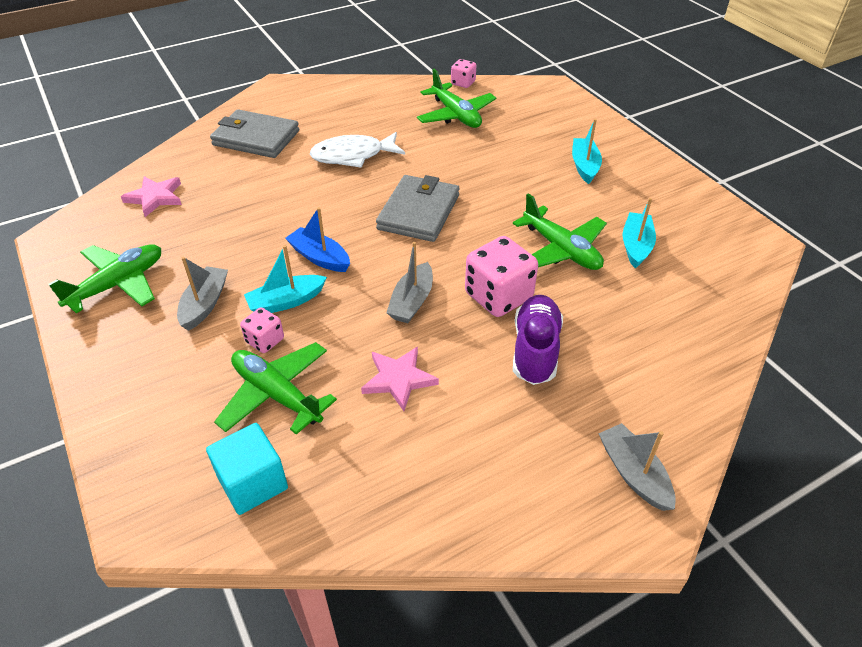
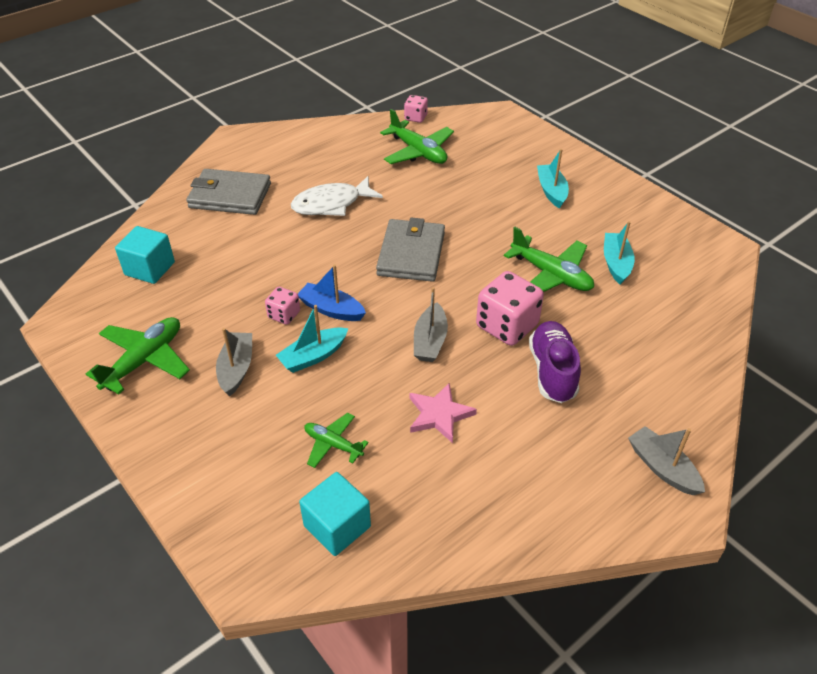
camera: 10 degrees left, 0 degrees up
pink star [121,176,182,217] -> turquoise cube [115,226,175,284]
green plane [214,342,337,435] -> green plane [304,413,369,468], size x0.59
pink dice [240,307,284,353] -> pink dice moved to [265,287,300,325]

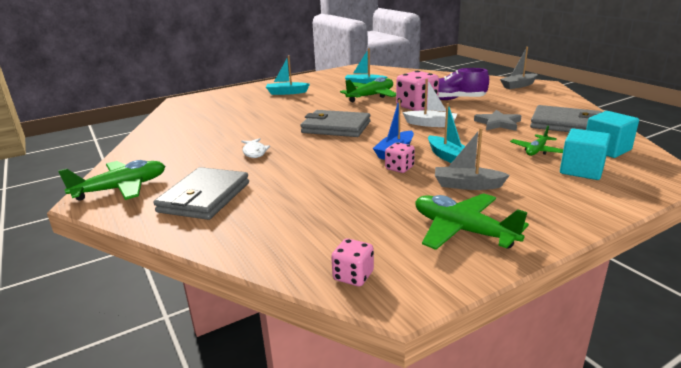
camera: 80 degrees left, 20 degrees down
turquoise cube [115,226,175,284] -> turquoise cube moved to [560,128,611,180]
white fish [291,176,383,216] -> white fish [241,138,270,158], size x0.58
green plane [380,109,454,164] -> green plane moved to [58,160,165,201]
pink dice [404,95,428,123] -> pink dice moved to [331,238,374,286]
pink star [410,382,477,443] -> grey star [474,110,521,131]
grey boat [414,287,448,362] -> white boat [402,79,457,127]
none -> grey wallet [530,105,602,132]

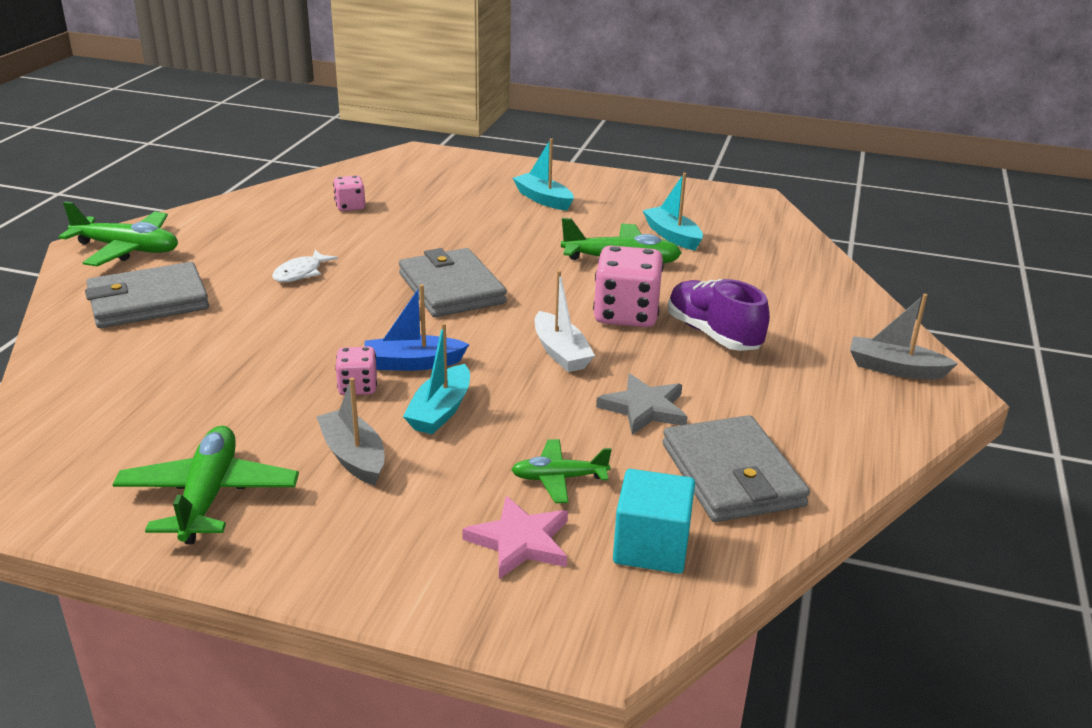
camera: 45 degrees right, 5 degrees up
pink dice [331,238,374,286] -> pink dice moved to [333,175,365,211]
turquoise cube [560,128,611,180] -> pink star [462,496,568,579]

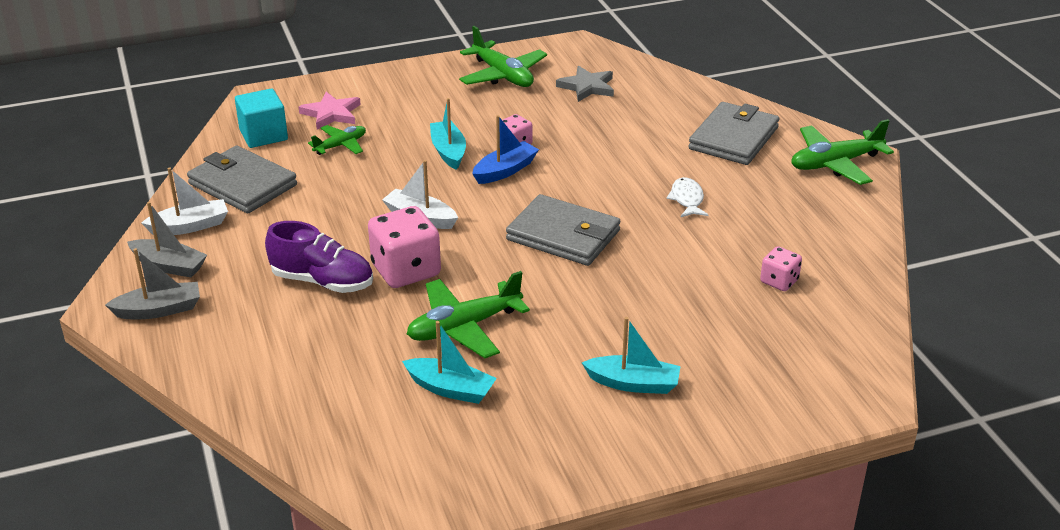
camera: 145 degrees right, 5 degrees up
grey boat [316,377,385,486] -> grey boat moved to [127,202,207,277]
grey star [596,374,688,435] -> grey star moved to [556,66,614,102]
none -> white boat [141,168,228,235]

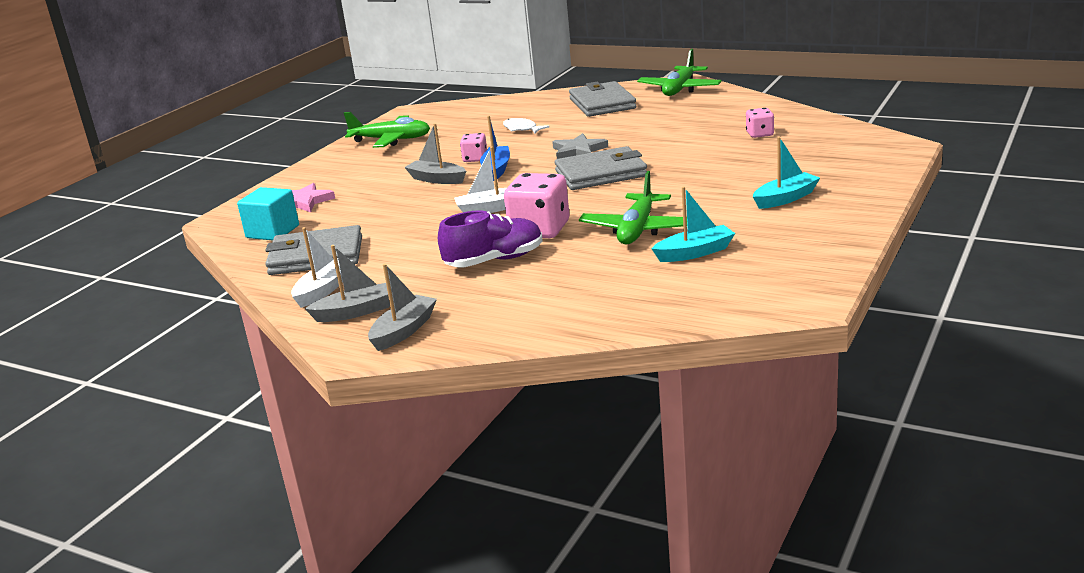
camera: 40 degrees left, 10 degrees down
green plane [308,125,366,155] -> none
turquoise boat [430,98,466,170] -> grey boat [404,123,466,184]
grey star [556,66,614,102] -> grey star moved to [552,133,608,159]
white fish [666,177,709,217] -> white fish moved to [503,118,549,133]

